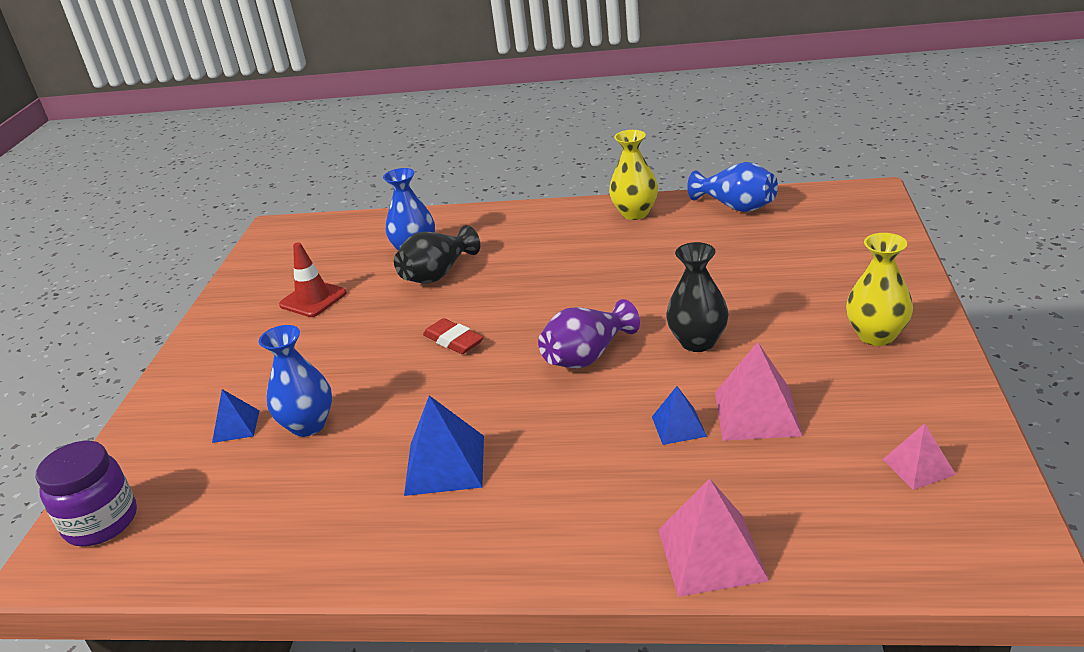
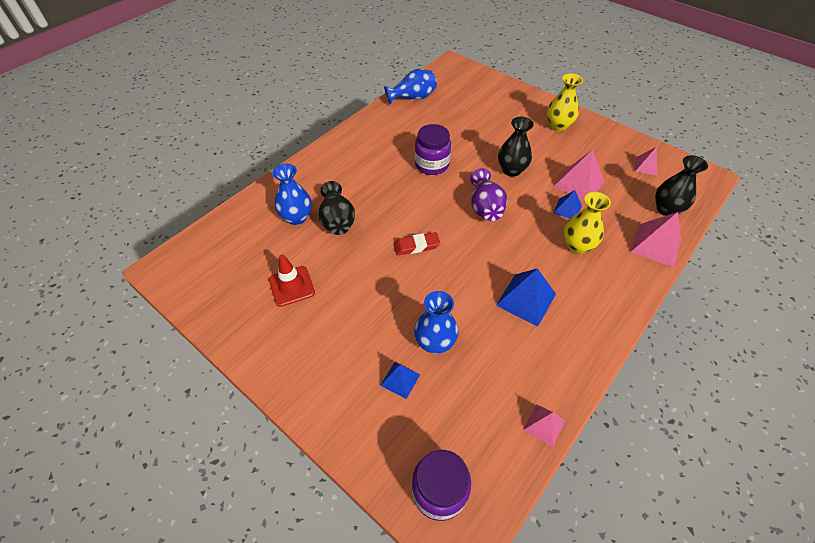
camera: 60 degrees left, 20 degrees up
yellow vase [609,130,658,220] -> yellow vase moved to [563,192,611,254]
none -> purple jar [415,124,451,175]
none -> pink pyramid [524,404,565,447]
none -> black vase [655,155,708,216]

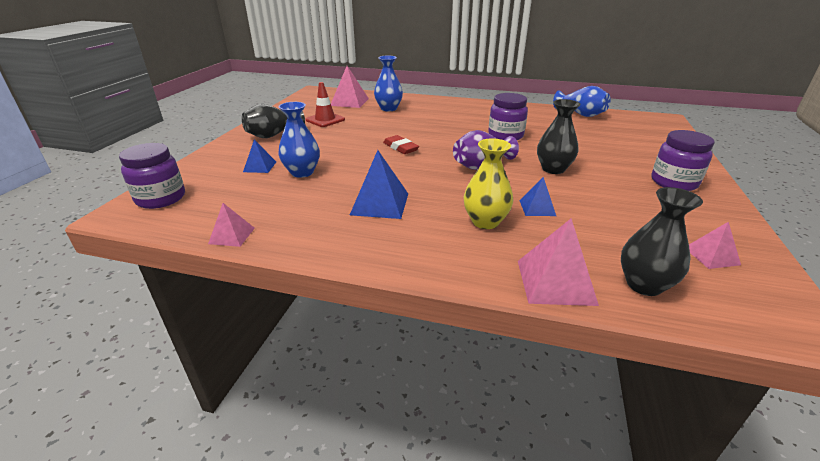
camera: 65 degrees right, 20 degrees down
black vase [318,181,355,235] -> black vase moved to [242,104,305,138]
yellow vase [547,73,583,131] -> purple jar [651,130,715,191]
pink pyramid [554,149,605,201] -> pink pyramid moved to [331,66,369,108]

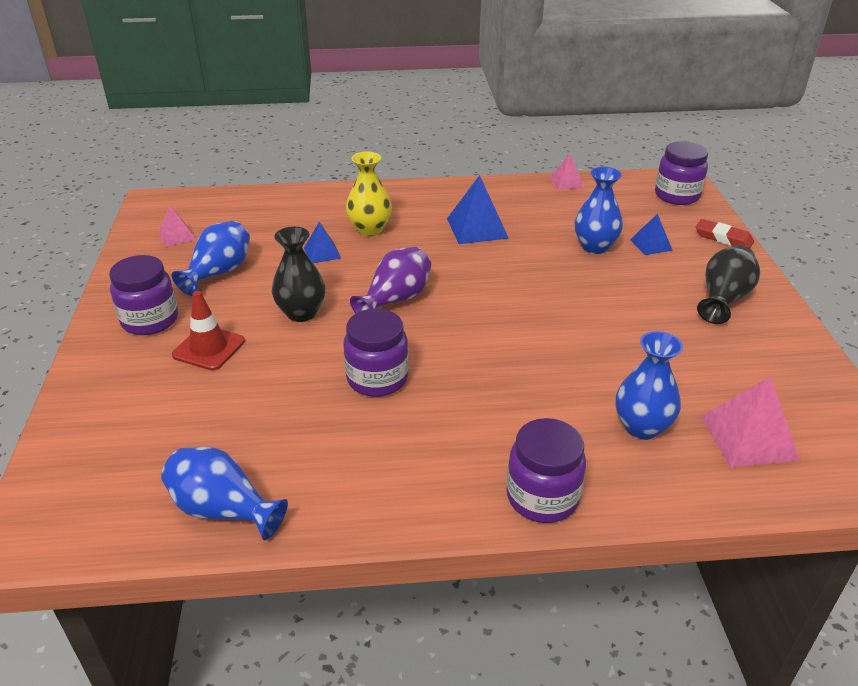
camera: 160 degrees right, 5 degrees up
red traffic cone [305,82,345,127] -> red traffic cone moved to [172,291,245,371]
red eraser [383,135,419,154] -> red eraser moved to [696,219,754,248]
pink pyramid [518,218,599,306] -> none
black vase [621,187,703,296] -> none
none -> blue vase [172,221,250,296]
none -> purple jar [507,418,586,523]

